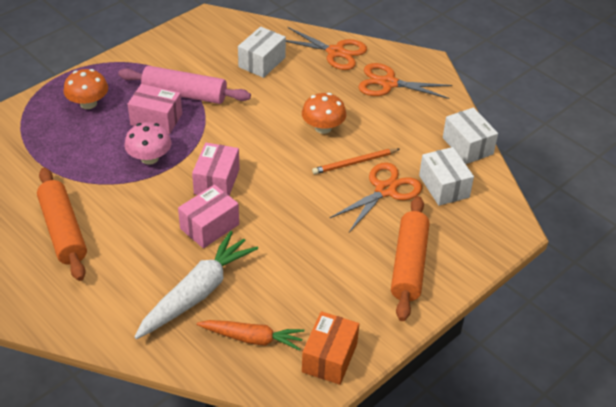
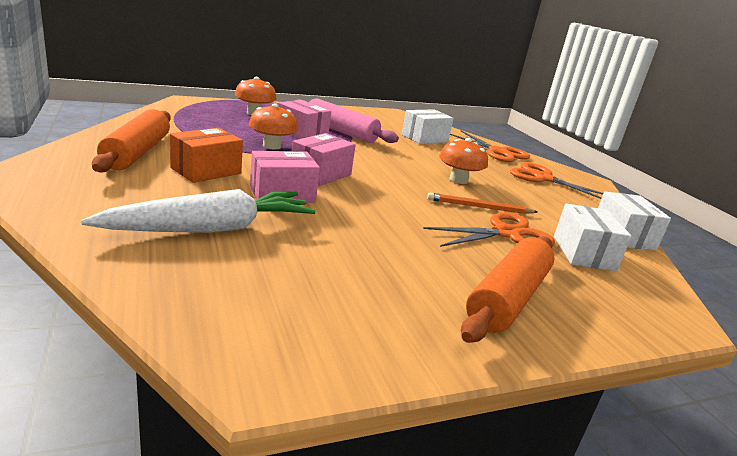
camera: 20 degrees right, 20 degrees down
pink mushroom [124,122,171,165] -> orange mushroom [249,103,298,150]
orange carrot [196,320,304,351] -> none
orange box [302,311,359,385] -> orange box moved to [170,128,243,183]

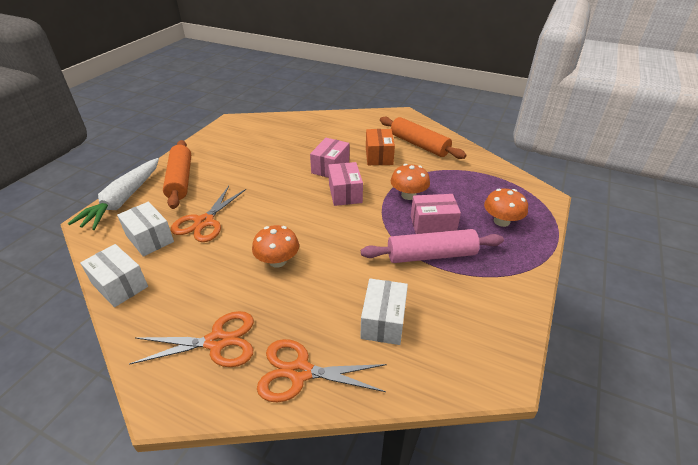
camera: 140 degrees right, 15 degrees up
white carrot [81,189,315,233] -> white carrot moved to [68,158,159,230]
orange pencil [427,193,537,214] -> none

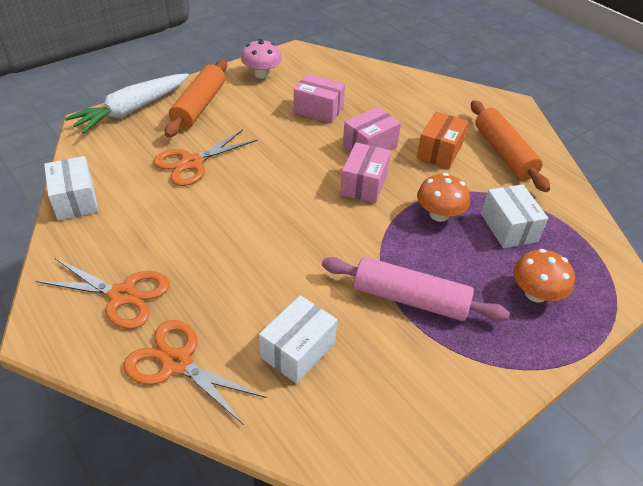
camera: 25 degrees right, 5 degrees up
white box [117,202,174,257] -> white box moved to [481,184,548,248]
orange mushroom [252,225,299,267] -> none
pink box [411,194,461,234] -> pink box moved to [294,74,345,123]
none -> pink mushroom [241,39,282,79]

